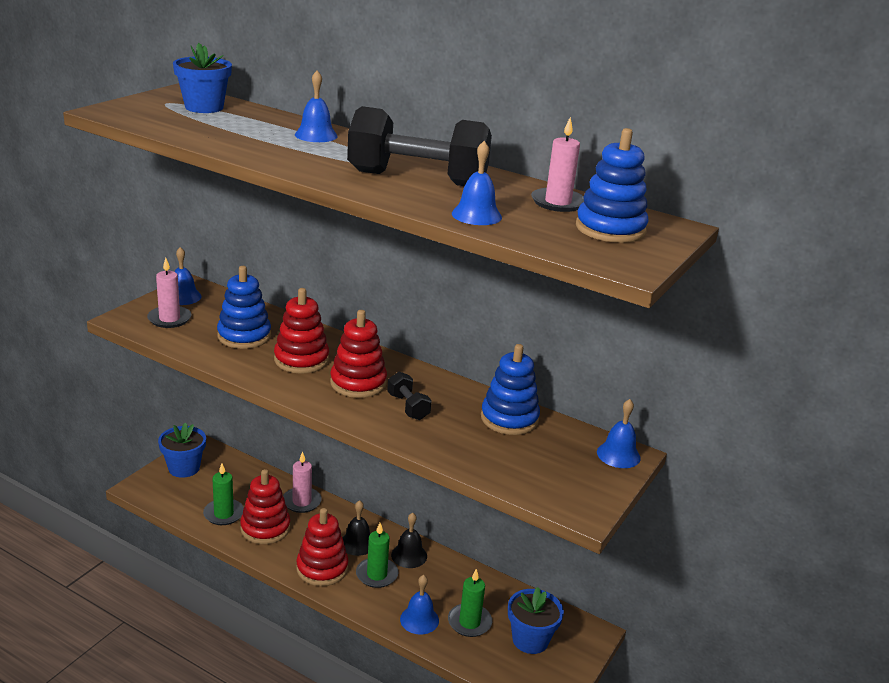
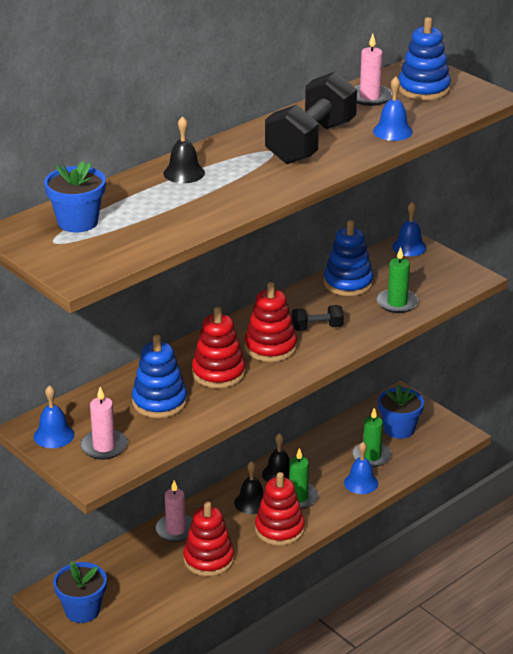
camera: 70 degrees left, 5 degrees up
green candle [203,463,244,525] -> green candle moved to [377,247,418,313]
blue bell [295,70,338,142] -> black bell [163,116,205,183]

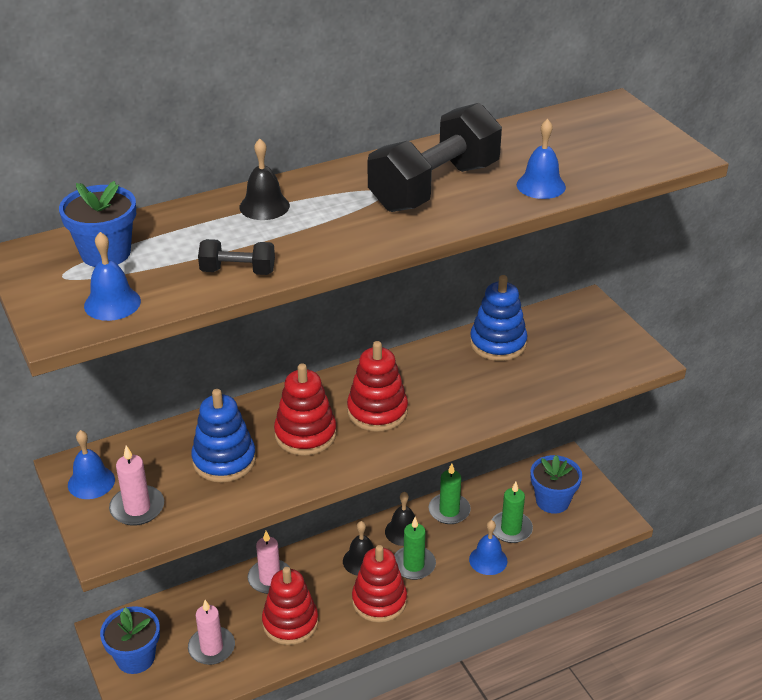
camera: 15 degrees right, 5 degrees up
black dumbbell [292,305,344,331] -> black dumbbell moved to [198,239,275,275]
pink candle [355,34,392,106] -> pink candle moved to [188,600,235,665]
green candle [377,247,418,313] -> green candle moved to [429,463,471,524]
blue bell [392,202,427,256] -> blue bell moved to [84,232,141,321]
blue stacking toy [398,17,451,100] -> none

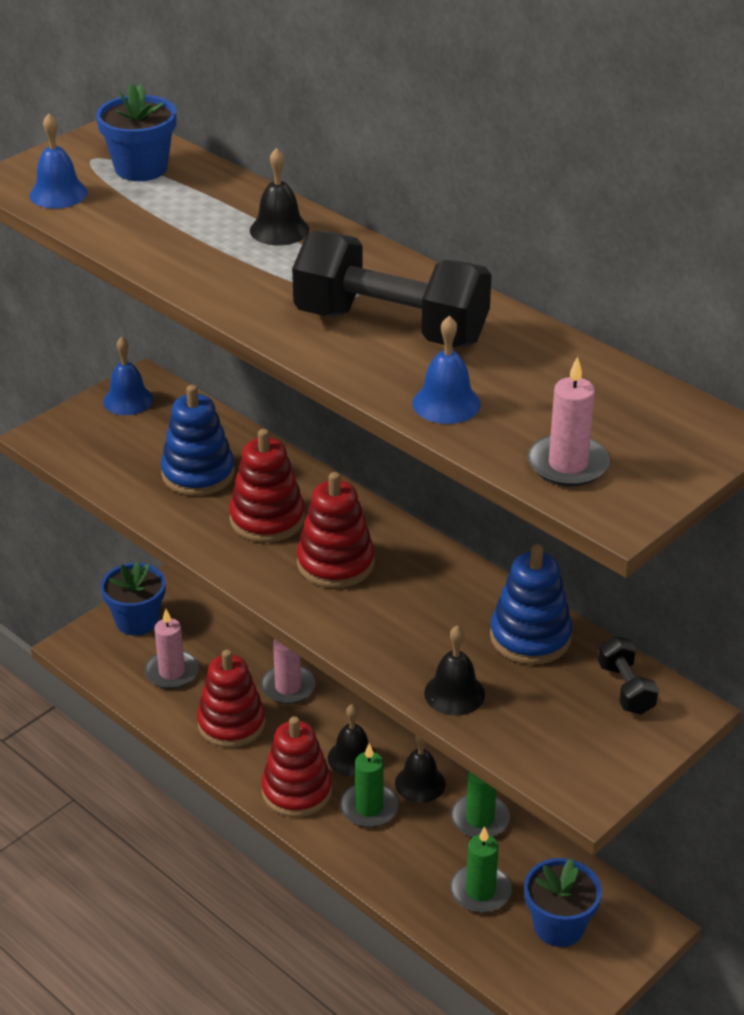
camera: 70 degrees right, 0 degrees up
pink candle [109,445,164,526] -> pink candle moved to [528,356,610,486]
black dumbbell [198,239,275,275] -> black dumbbell moved to [598,636,659,714]
blue bell [469,520,507,575] -> none
none -> black bell [424,625,485,716]

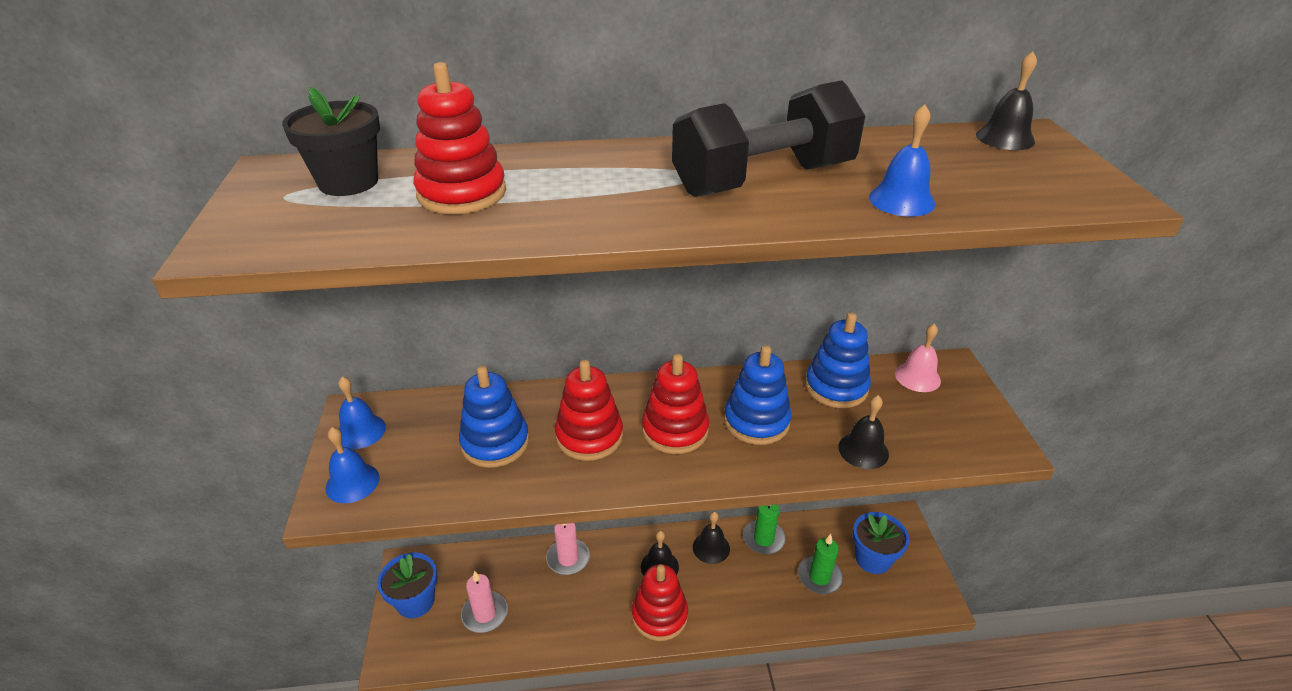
camera: 50 degrees left, 0 degrees up
blue bell [29,113,88,209] -> blue bell moved to [326,427,379,503]
blue flower pot [96,83,176,181] -> black flower pot [282,87,380,196]
red stacking toy [197,650,265,748] -> red stacking toy moved to [413,62,506,214]
black bell [250,148,309,246] -> black bell moved to [976,51,1037,150]
green candle [340,743,399,827] -> none
pink candle [528,356,610,486] -> none
black dumbbell [598,636,659,714] -> pink bell [895,324,941,392]
none -> blue stacking toy [724,345,792,445]

